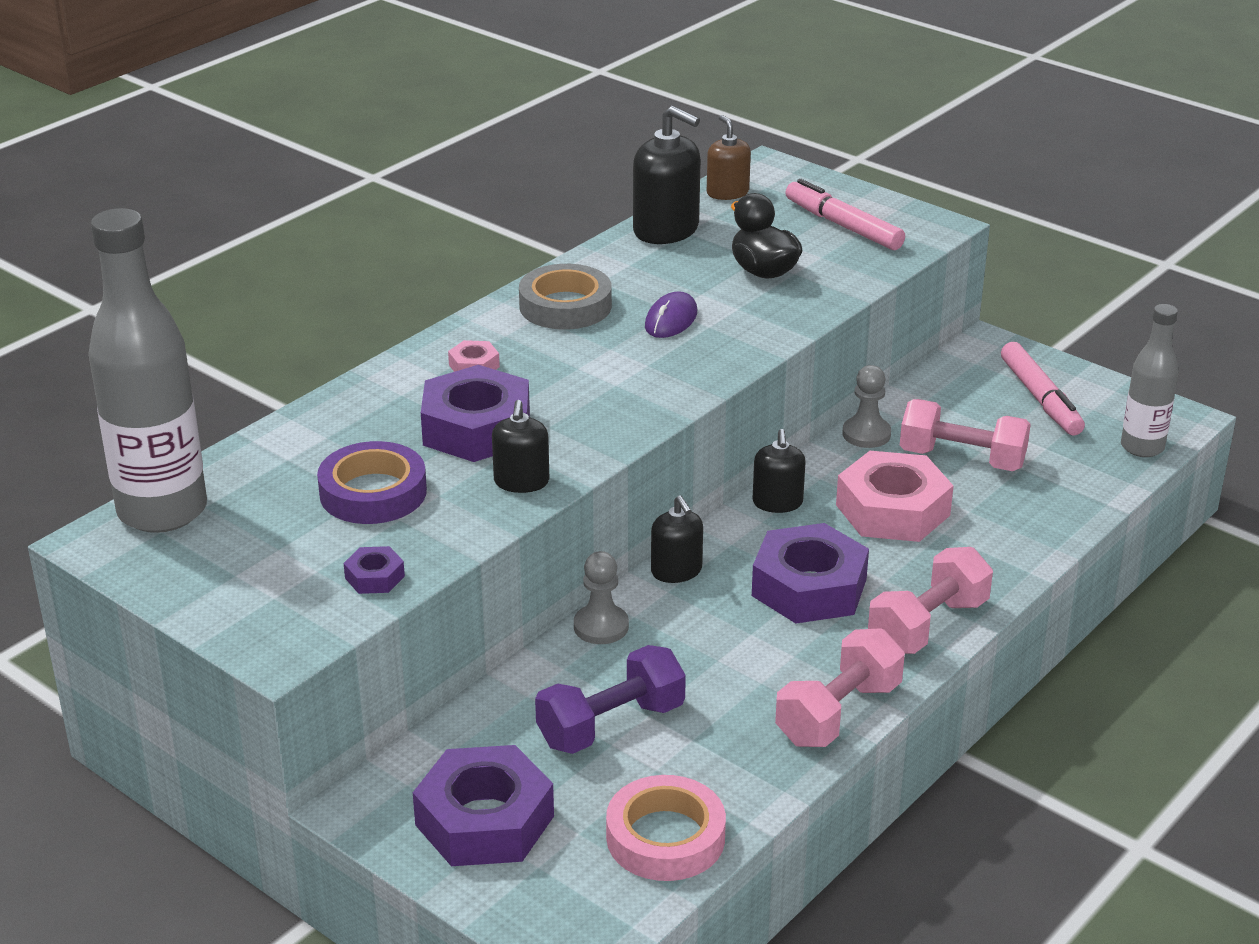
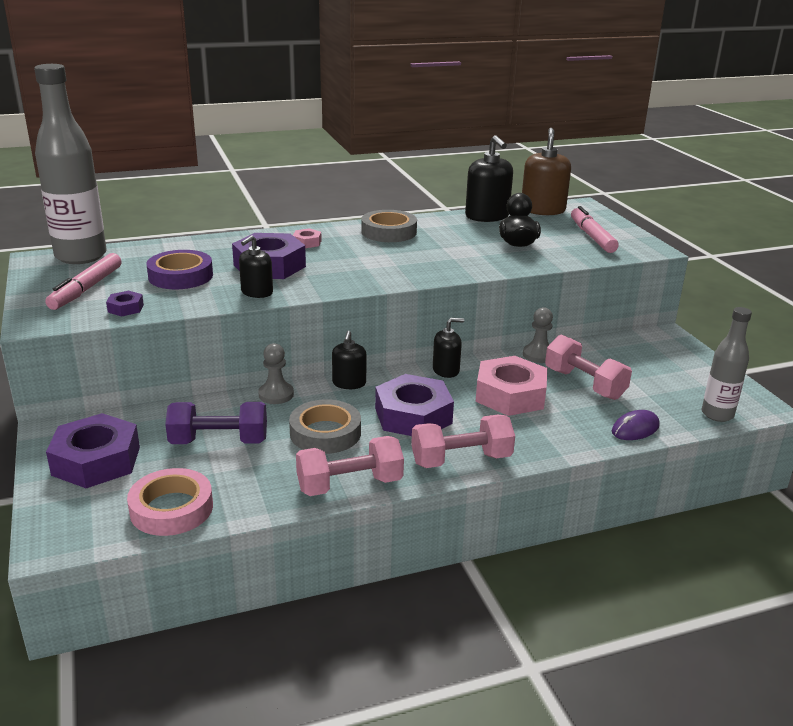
camera: 30 degrees right, 5 degrees down
purple mouse [645,291,697,338] -> purple mouse moved to [612,410,660,440]
brown soap dispenser [707,115,751,200] -> brown soap dispenser [522,128,571,215], size x1.66
black soap dispenser [753,429,806,513] -> black soap dispenser turned 135 degrees counterclockwise [433,318,464,378]
pink marker [1001,342,1085,435] -> pink marker moved to [45,253,121,310]
none -> grey tape [289,399,361,454]

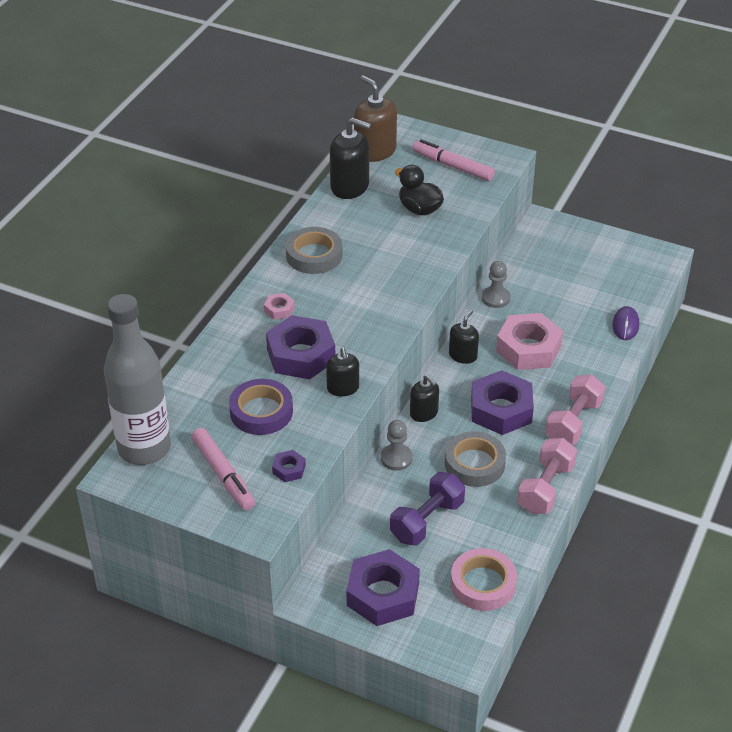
camera: 45 degrees left, 15 degrees up
pink dumbbell [545,335,632,400] -> none
grey bottle [701,307,752,422] -> none

